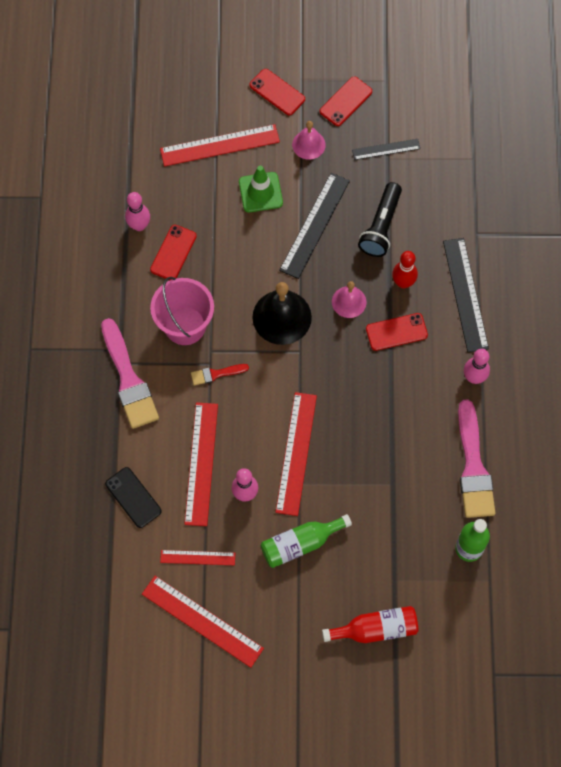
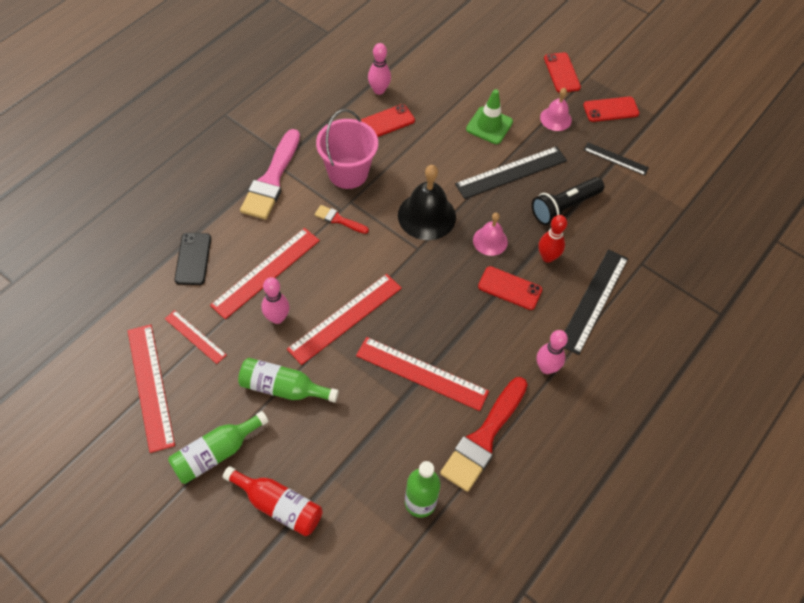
camera: 35 degrees right, 10 degrees down
red ruler [160,124,280,167] -> red ruler moved to [356,337,489,411]
pink brush [458,400,495,518] -> red brush [440,377,528,492]
none -> green bottle [168,411,269,484]

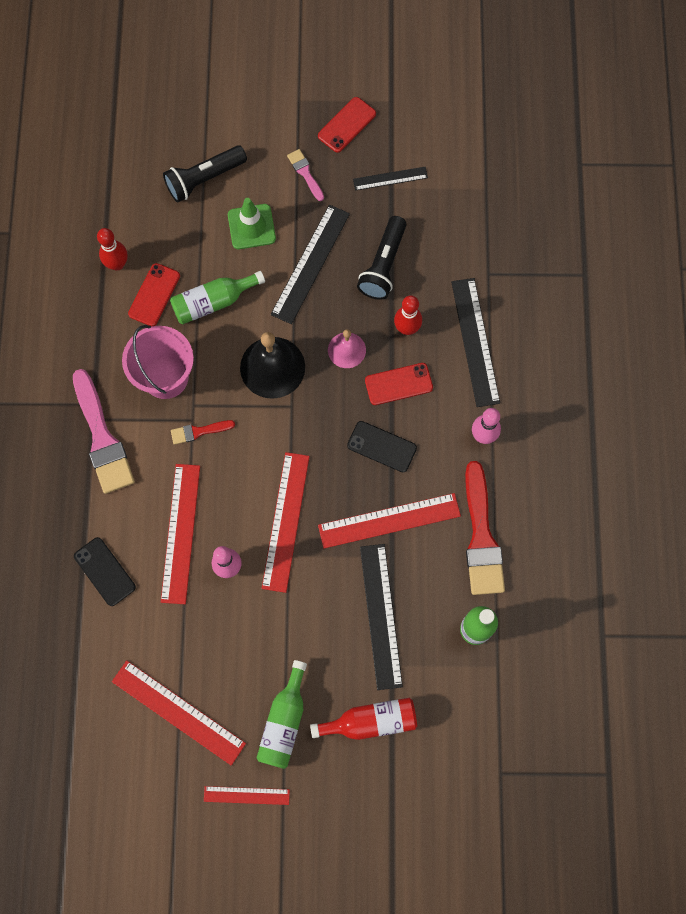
camera: 35 degrees left, 15 degrees up
red ruler [165,310,227,364] -> red ruler moved to [204,786,290,805]
green bottle [238,358,339,403] -> green bottle moved to [170,271,265,324]
pink bowling pin [368,43,391,95] -> red bowling pin [97,228,128,271]
pink bell [540,88,572,131] -> pink brush [287,149,324,201]
red phone [544,52,581,93] -> none
none -> black flashlight [163,145,247,202]
none -> black phone [347,421,417,472]
none -> black ruler [360,544,403,690]

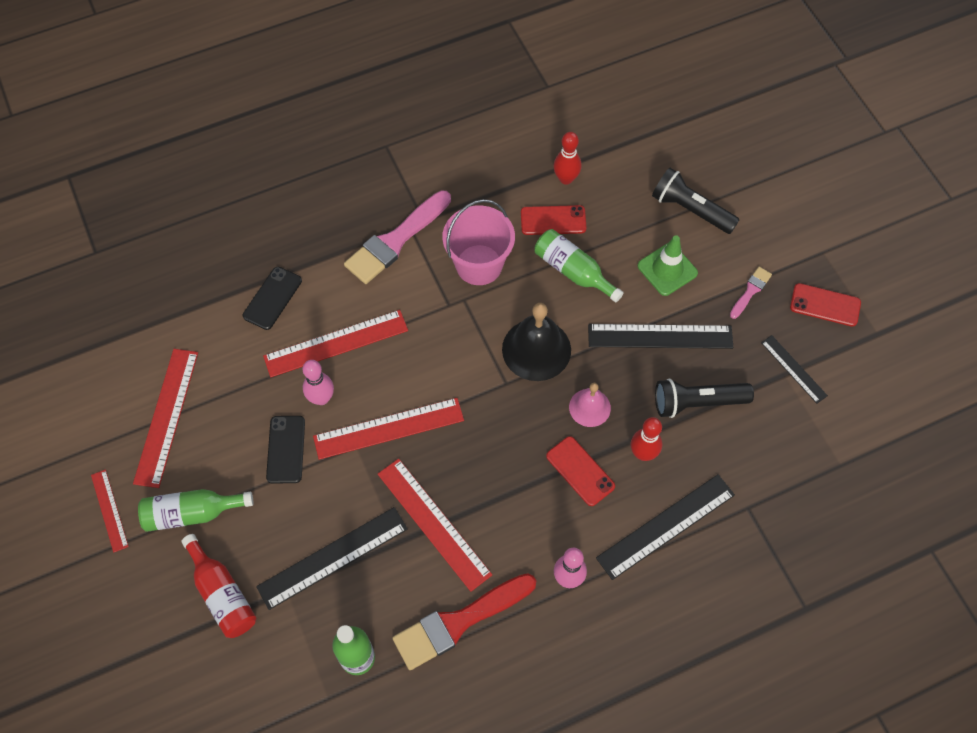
camera: 65 degrees right, 10 degrees down
red brush [171,420,235,445] -> none
black phone [347,421,417,472] -> black phone moved to [266,416,305,484]

